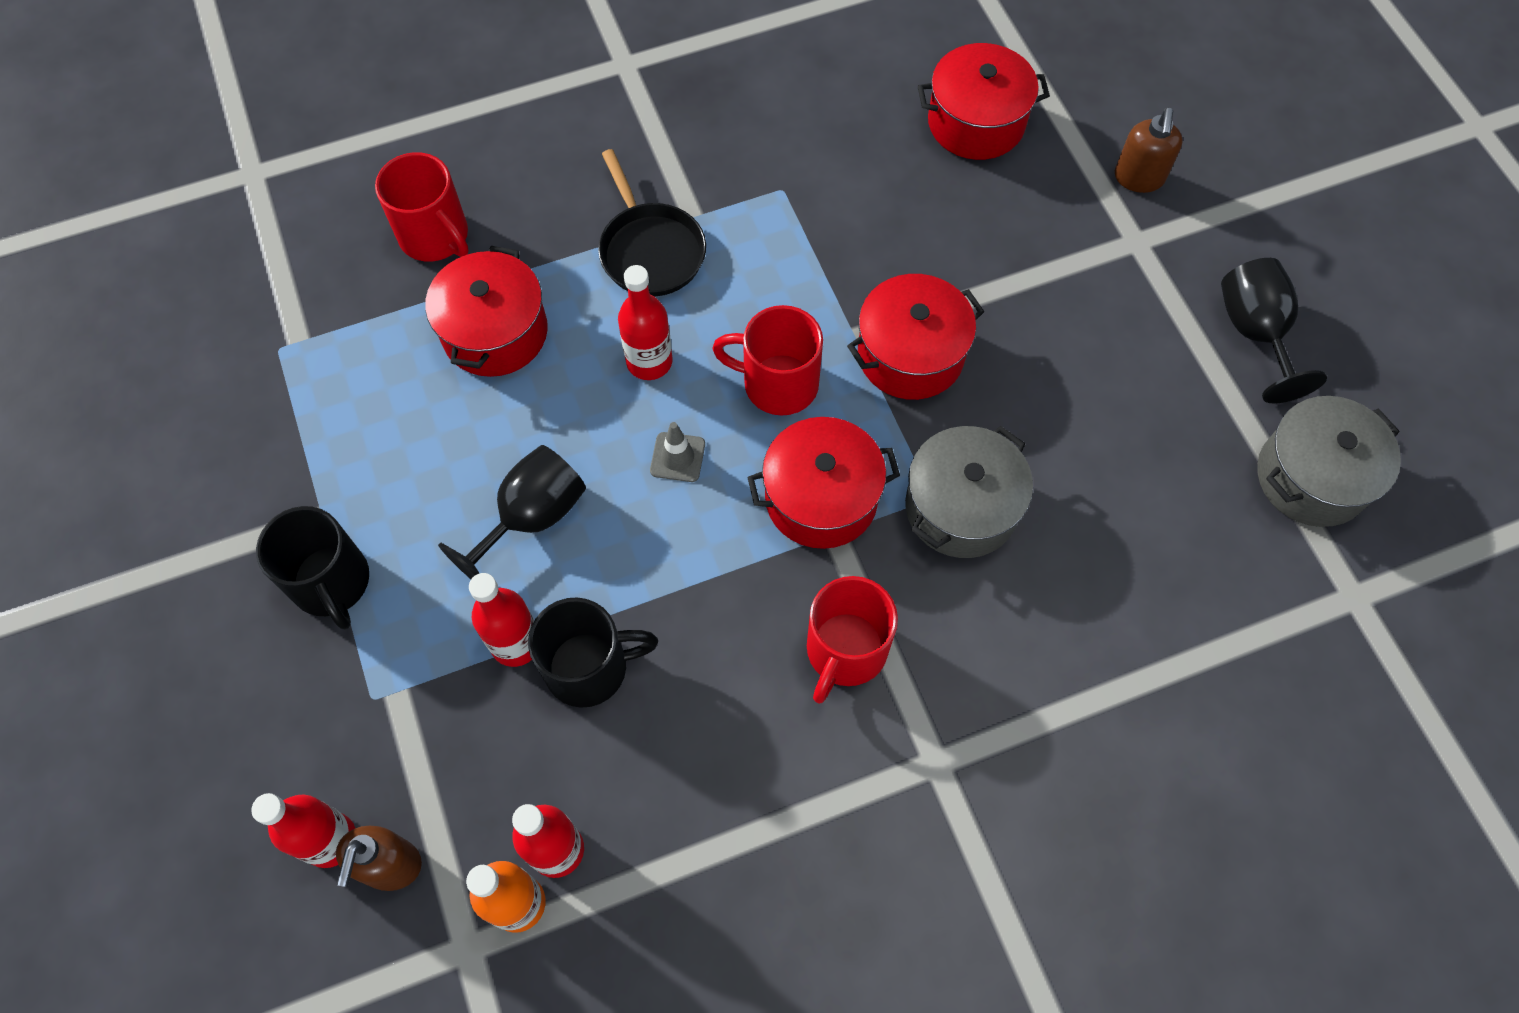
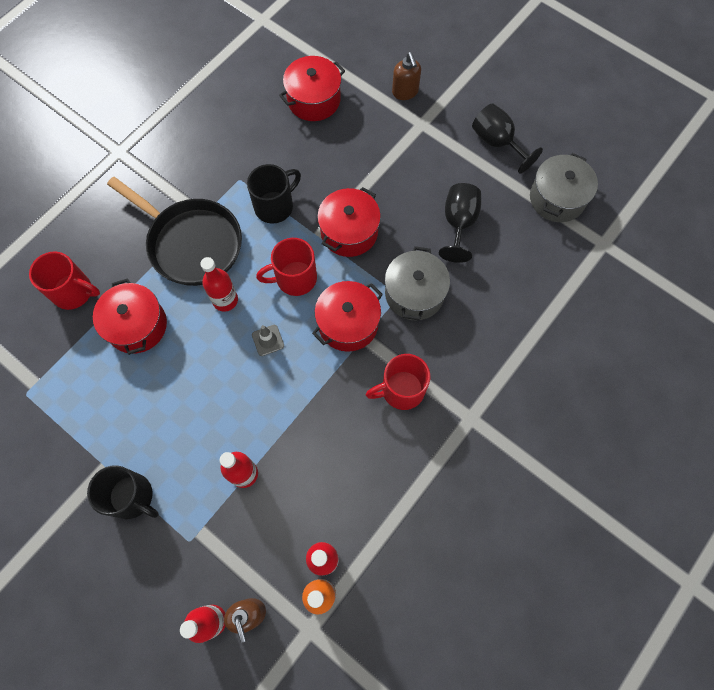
camera: 30 degrees left, 5 degrees up
black goblet [438,445,586,579] -> black goblet moved to [439,183,481,263]
black mug [528,597,658,708] -> black mug moved to [247,164,301,224]
black pan [598,149,706,297] -> black pan [107,177,242,286], size x1.56
red mug [807,576,898,704] -> red mug turned 75 degrees clockwise [366,354,430,410]

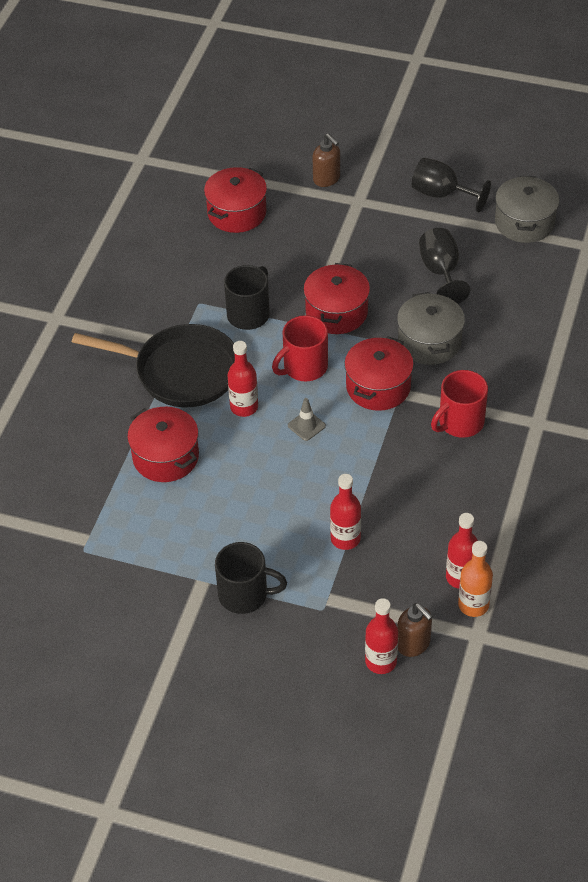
camera: 20 degrees left, 20 degrees down
red mug [29,251,100,310] -> none

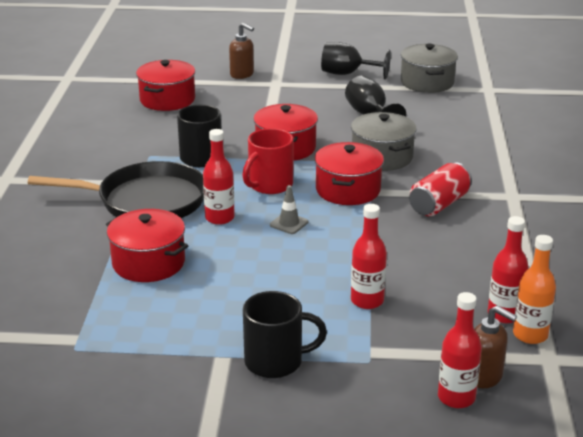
camera: 15 degrees left, 20 degrees down
red mug [431,370,488,438] -> red can [409,163,472,216]

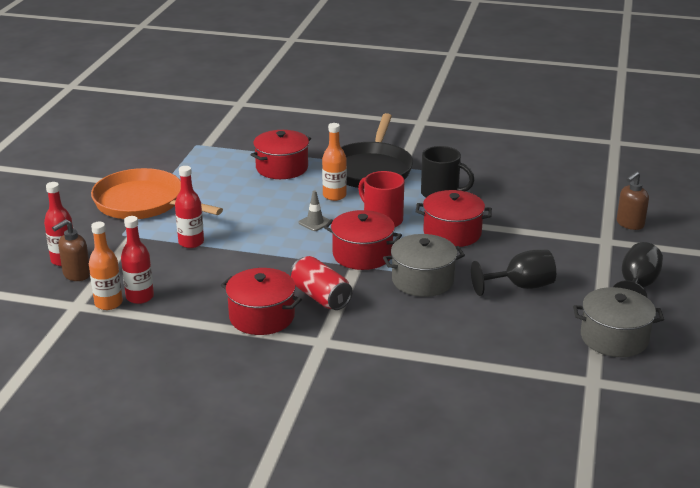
camera: 100 degrees right, 0 degrees up
red pot [136,60,195,111] -> red pot moved to [221,268,302,335]
red bottle [203,129,235,225] -> orange bottle [322,123,347,201]
black mug [243,291,327,378] -> orange pan [91,168,223,219]

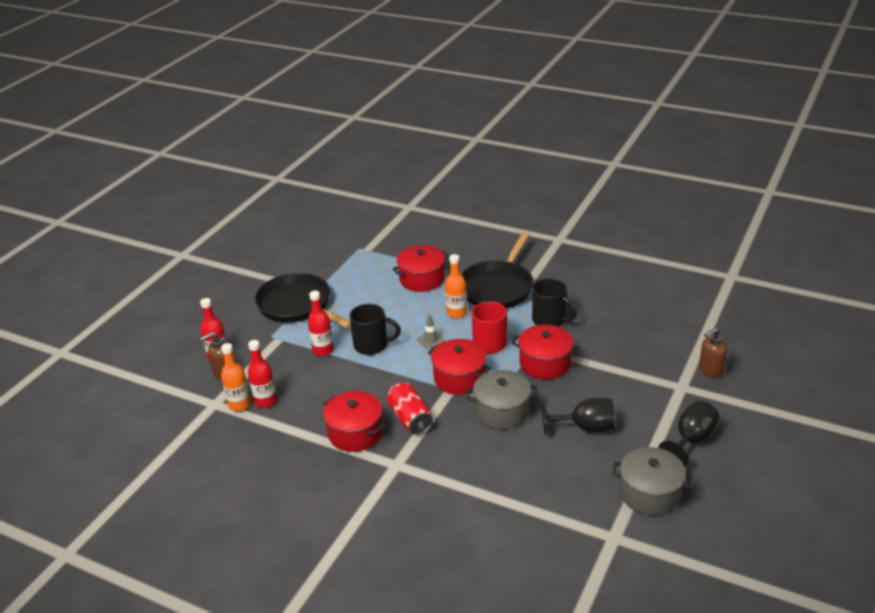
camera: 15 degrees right, 5 degrees up
orange pan [91,168,223,219] -> black pan [255,273,351,328]
none -> black mug [350,304,401,355]

